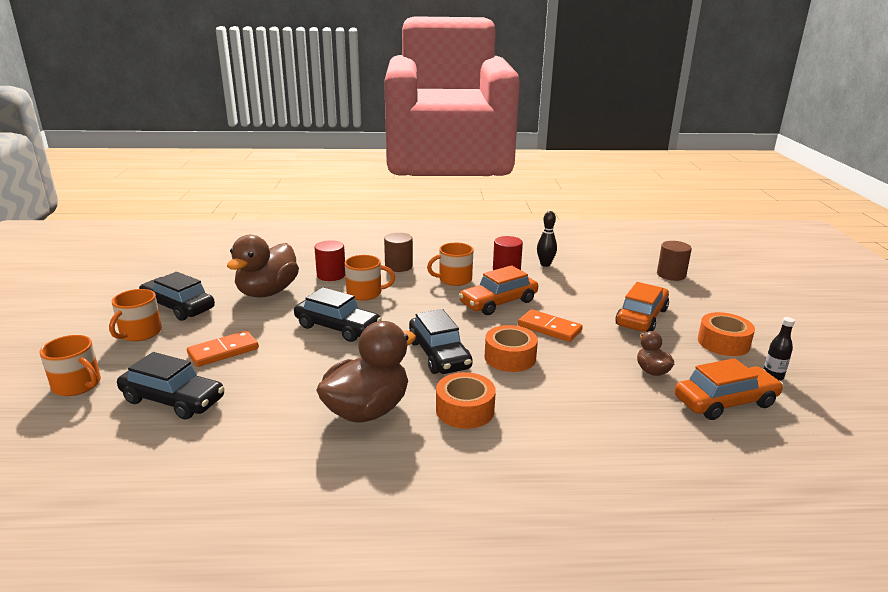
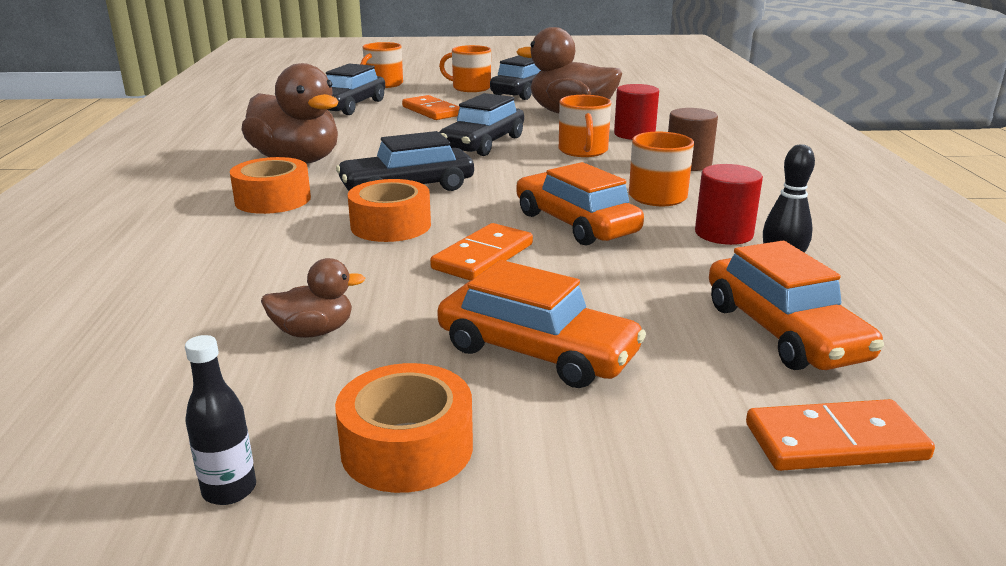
camera: 90 degrees right, 0 degrees up
brown cylinder [657,241,692,281] -> orange domino [746,399,935,471]
orange car [675,358,784,420] -> orange car moved to [709,241,884,370]

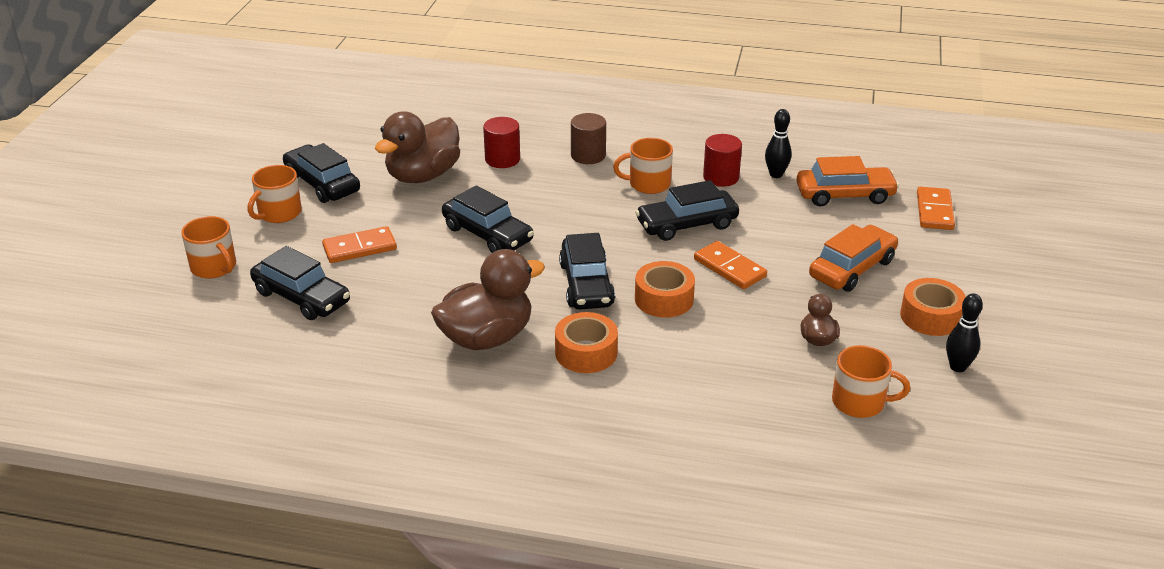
camera: 75 degrees left, 10 degrees up
black bottle [185,335,256,505] -> black bowling pin [946,293,983,372]
orange car [516,162,644,246] -> black car [635,180,739,241]
orange mug [559,95,611,157] -> orange mug moved to [832,345,910,418]

